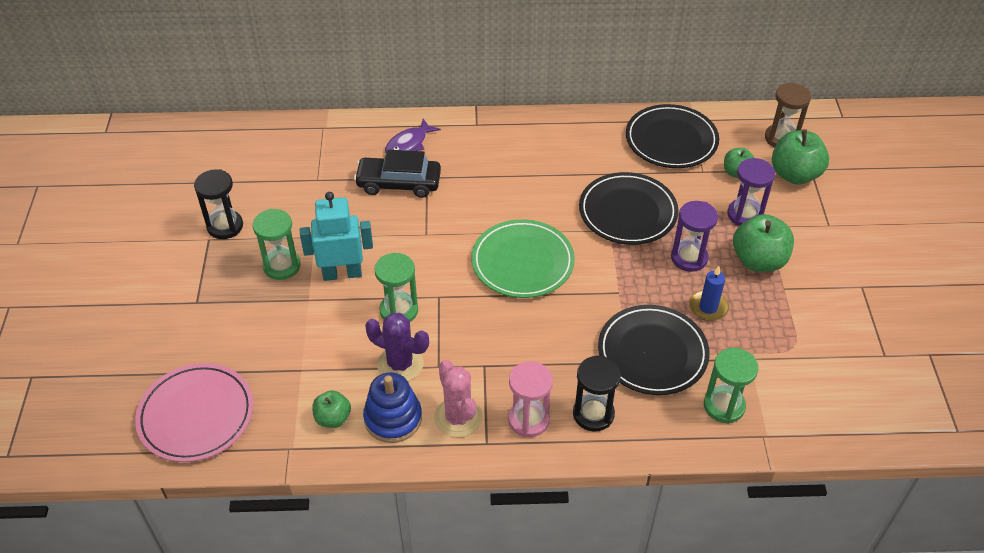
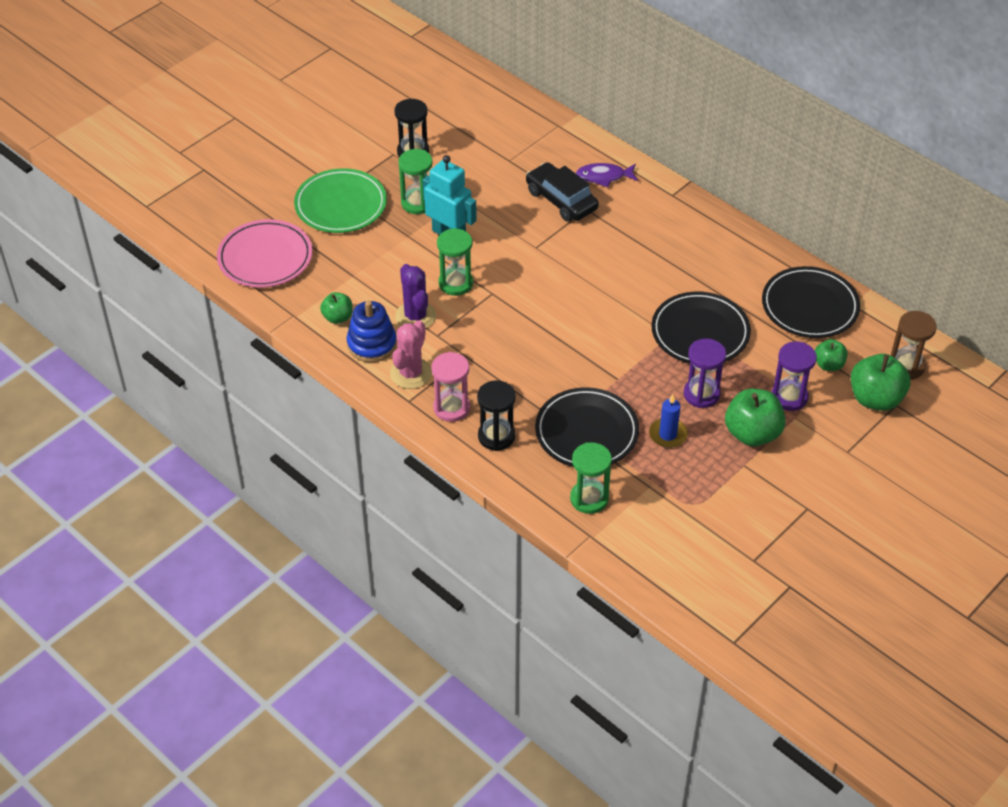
camera: 45 degrees right, 0 degrees up
green plate [472,219,575,298] -> green plate moved to [294,168,387,233]

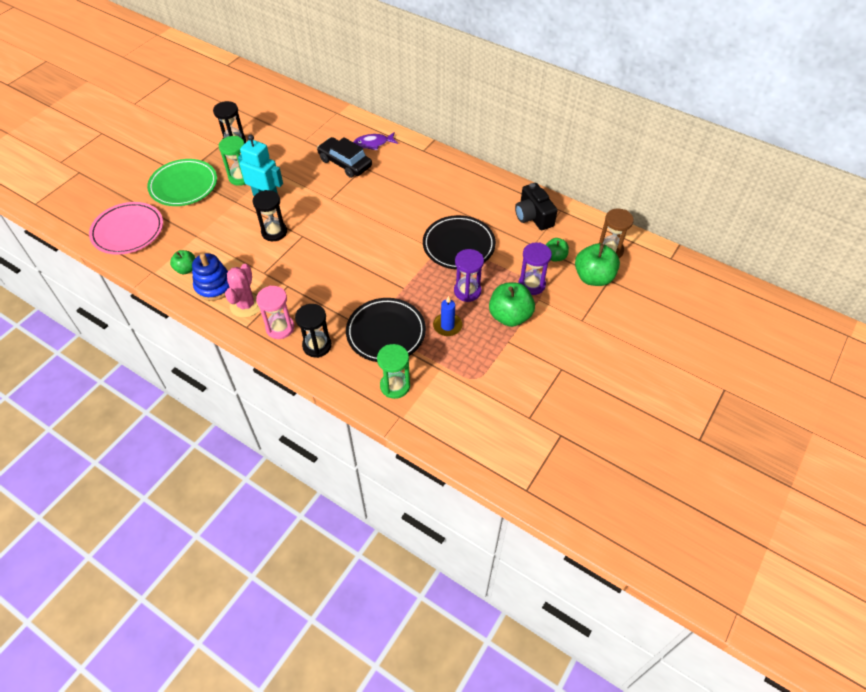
camera: 10 degrees left, 5 degrees up
purple cactus [395,264,436,329] -> none
green hourglass [437,228,473,296] -> black hourglass [253,190,287,241]
black plate [762,266,860,338] -> black camera [515,183,557,230]

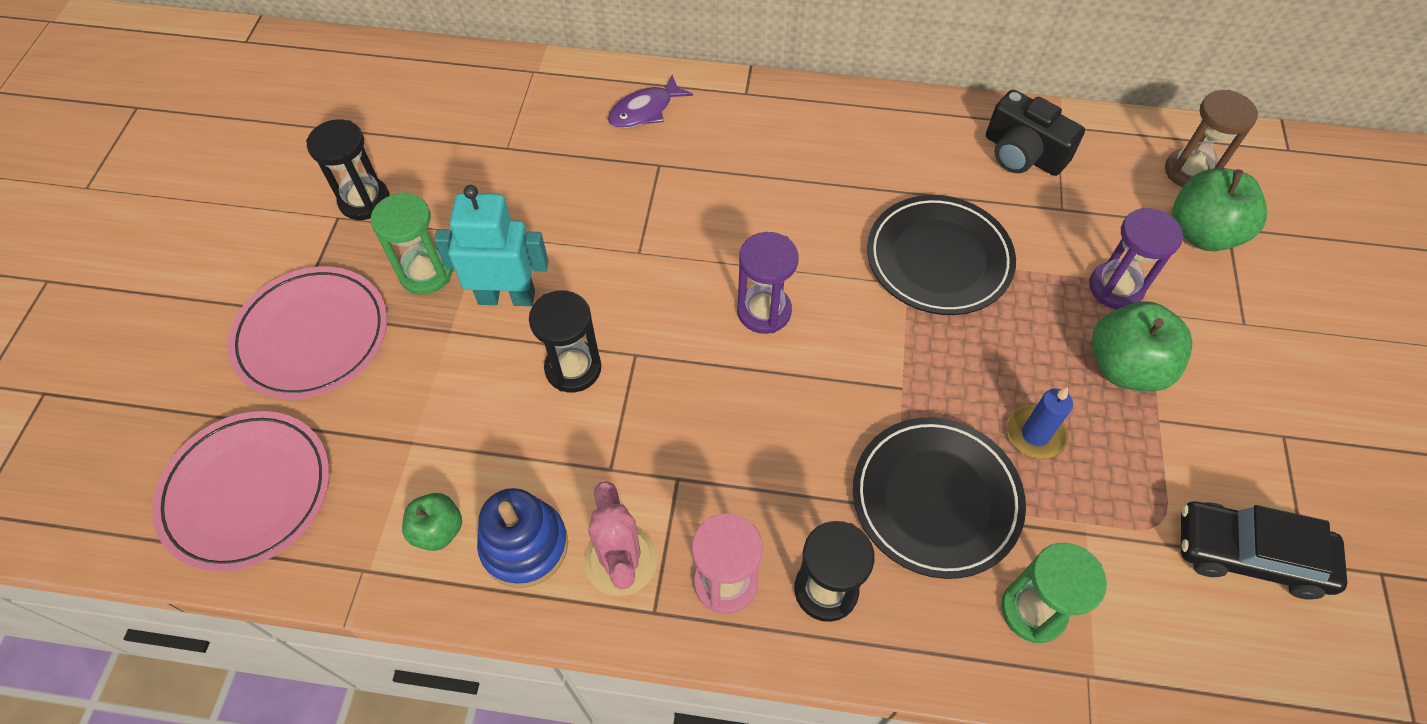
camera: 25 degrees left, 5 degrees up
green plate [147,159,217,206] -> pink plate [228,267,387,399]
black car [317,137,372,178] -> black car moved to [1181,501,1347,600]
purple hourglass [454,249,484,302] -> purple hourglass moved to [737,232,799,334]
green apple [546,238,569,262] -> none

